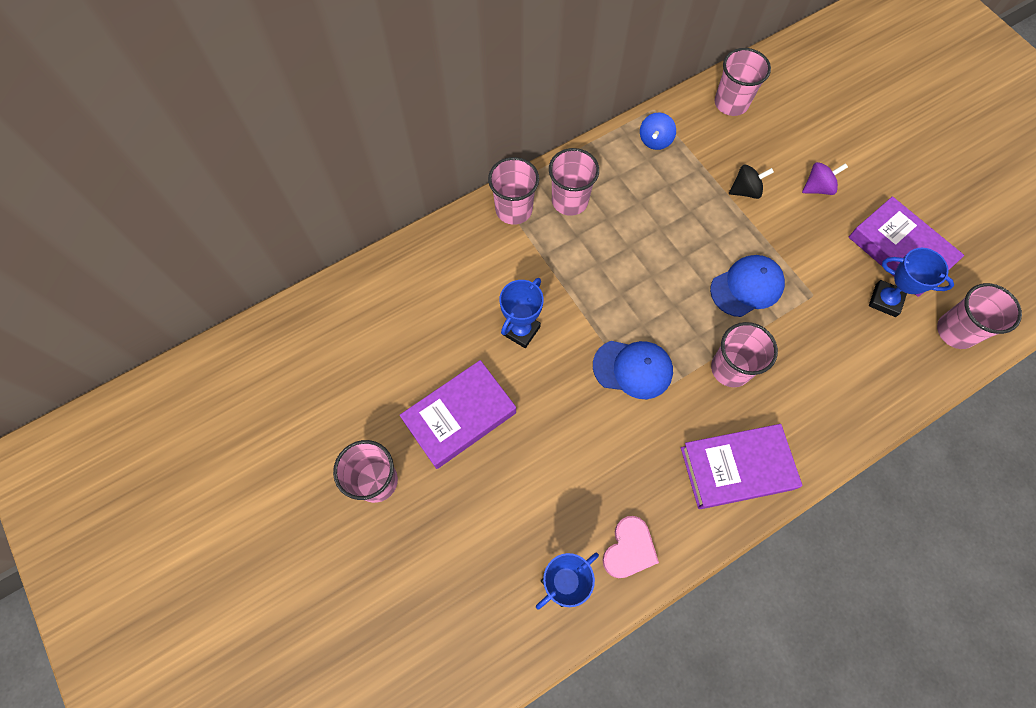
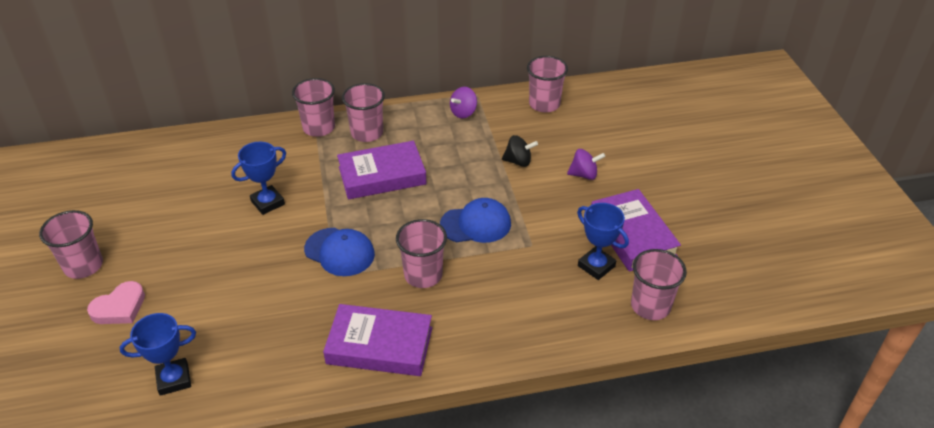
camera: 20 degrees right, 25 degrees down
purple book [400,360,516,469] -> purple book moved to [337,141,427,200]
pink heart [603,516,659,578] -> pink heart moved to [87,281,145,324]
blue spinning top [640,113,676,150] -> purple spinning top [450,87,477,119]

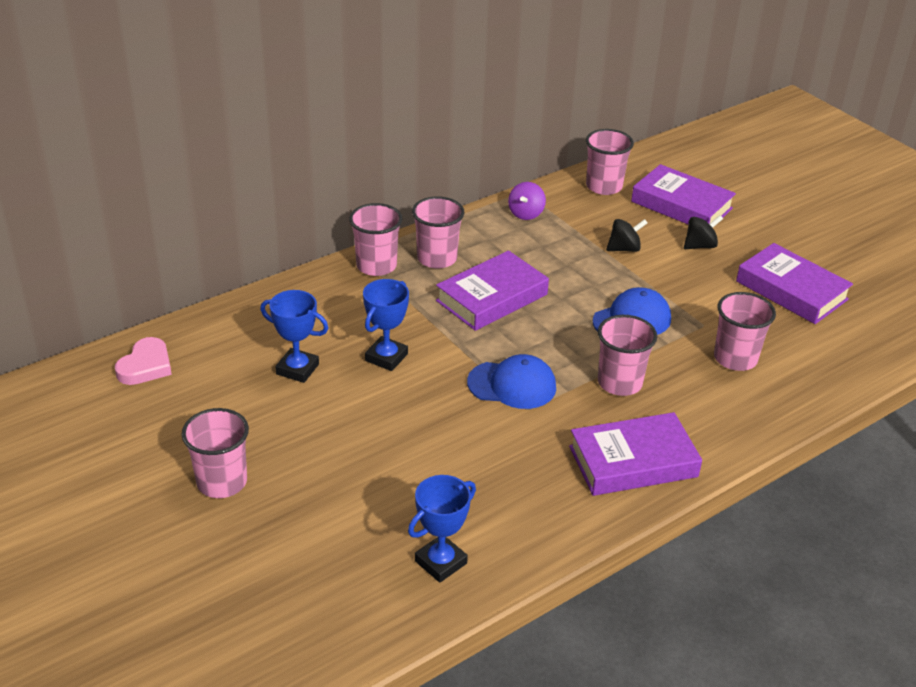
camera: 25 degrees left, 5 degrees down
pink heart [87,281,145,324] -> pink heart moved to [115,337,172,385]
purple spinning top [567,149,605,180] -> black spinning top [684,215,723,249]
blue trophy [577,203,629,280] -> blue trophy moved to [260,290,328,383]
pink cup [631,249,687,320] -> pink cup moved to [714,292,776,371]
none -> purple book [631,164,736,224]

